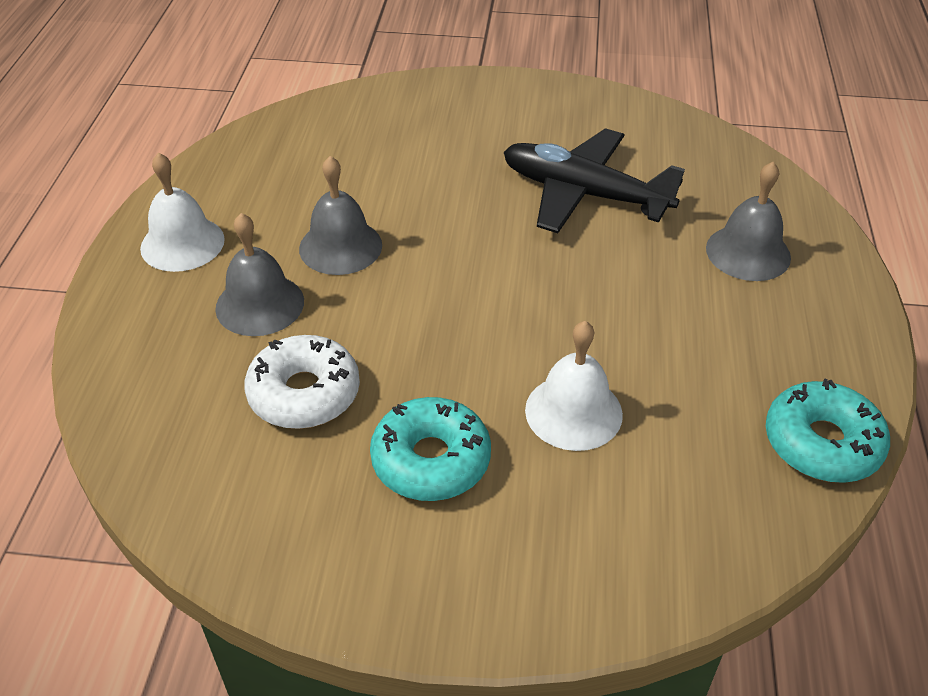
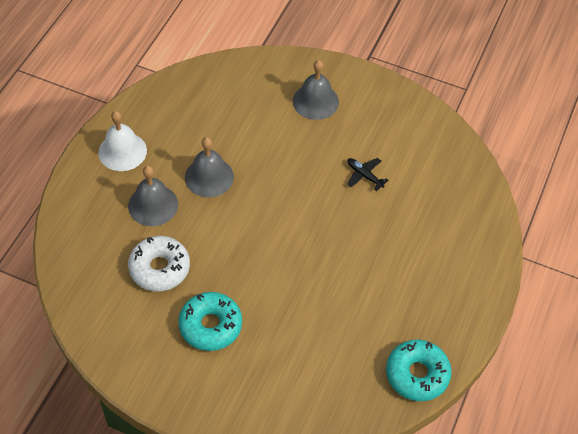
camera: 15 degrees right, 10 degrees up
black plane [504,128,685,233] -> black plane [347,158,388,191], size x0.42
white bell [525,321,623,451] -> none
grey bell [706,162,791,281] -> grey bell moved to [293,60,339,120]

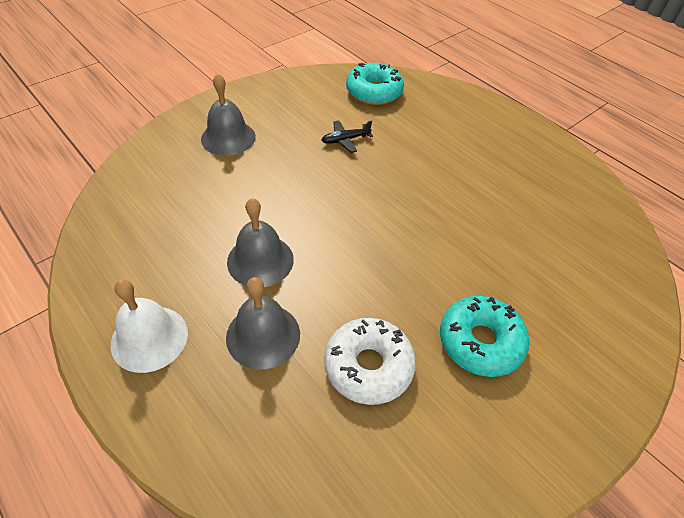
camera: 65 degrees left, 5 degrees down
turquoise donut [386,340,452,401] -> turquoise donut moved to [346,63,404,105]

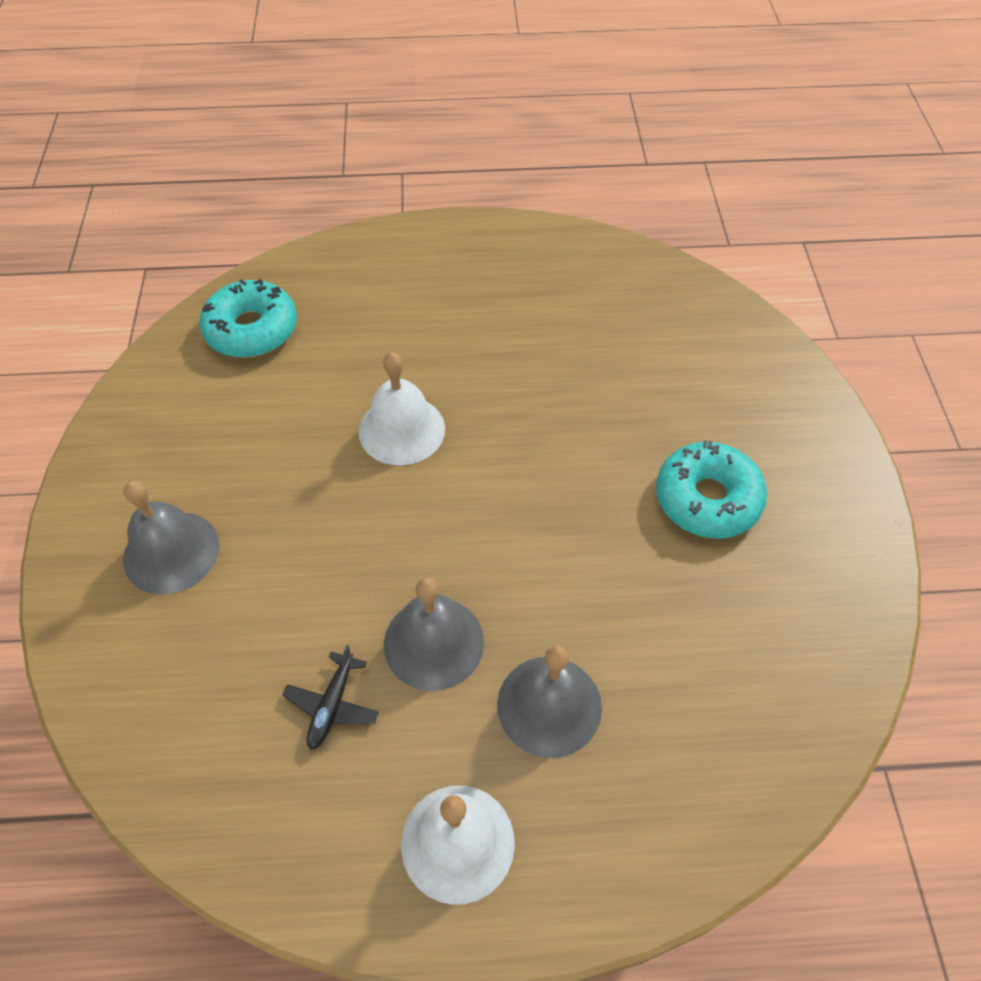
camera: 50 degrees left, 5 degrees up
black plane [321,120,373,153] -> black plane moved to [282,645,379,750]
white donut [324,318,416,405] -> none
none -> white bell [359,352,445,465]

